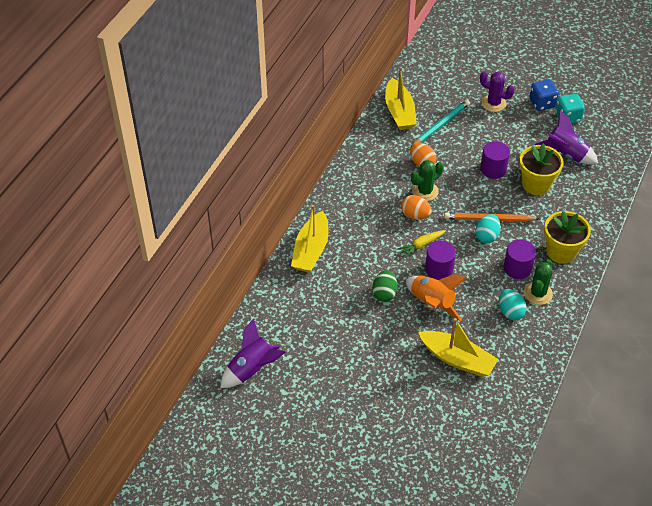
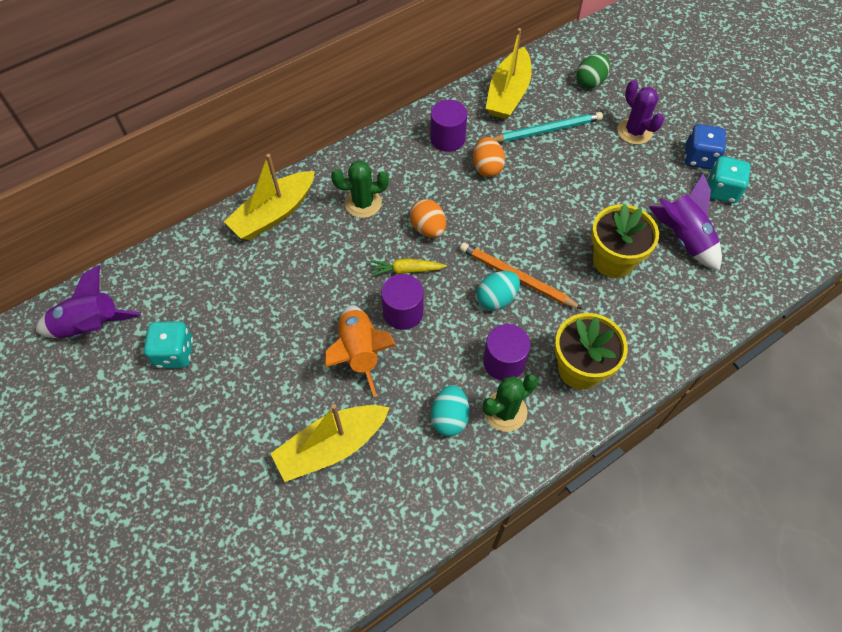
camera: 30 degrees right, 10 degrees up
green egg [372,270,398,302] -> green egg moved to [576,53,610,88]
green cactus [411,160,444,201] -> green cactus moved to [331,160,389,218]
yellow boat [418,318,498,377] -> yellow boat turned 90 degrees clockwise [270,404,390,482]
purple cylinder [480,141,510,179] -> purple cylinder moved to [430,100,467,152]
none -> turquoise dice [144,321,193,368]

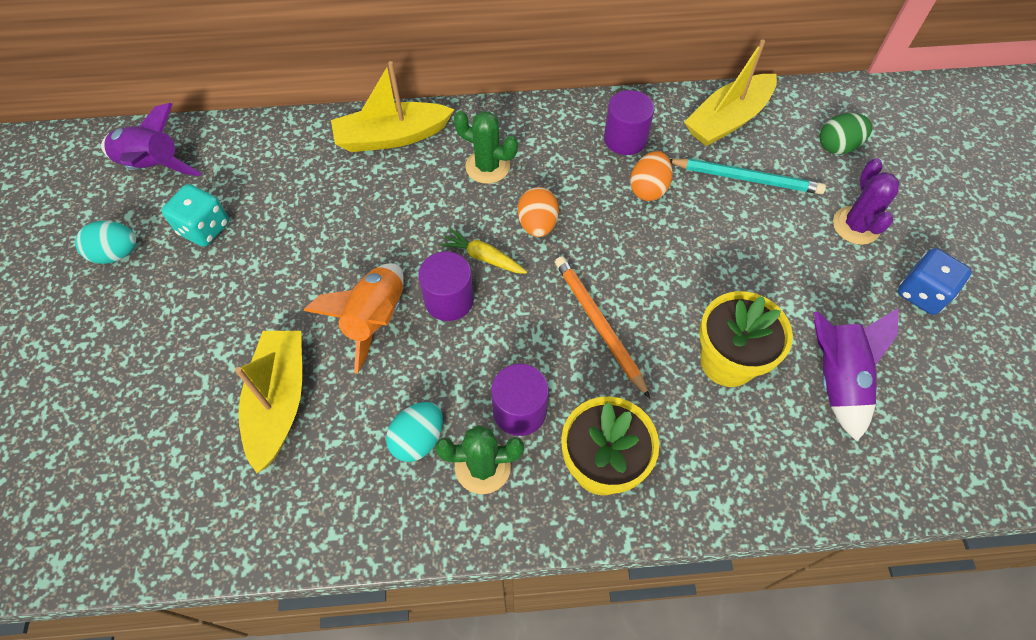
camera: 30 degrees right, 0 degrees up
yellow boat [270,404,390,482] -> yellow boat turned 90 degrees clockwise [235,331,302,473]
turquoise egg [477,271,520,310] -> turquoise egg moved to [75,221,136,264]
turquoise dice [708,156,751,203] -> none

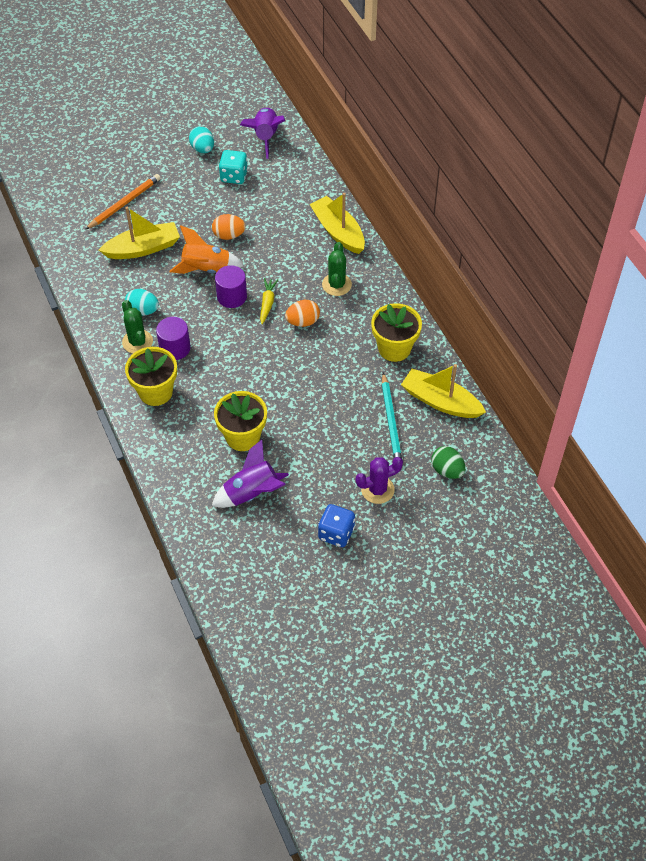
camera: 70 degrees right, 5 degrees down
orange pencil [555,256,650,398] -> orange pencil moved to [85,174,160,230]
purple cylinder [604,90,654,155] -> yellow flower pot [371,303,422,362]
orange egg [630,151,673,201] -> orange egg moved to [212,214,246,240]

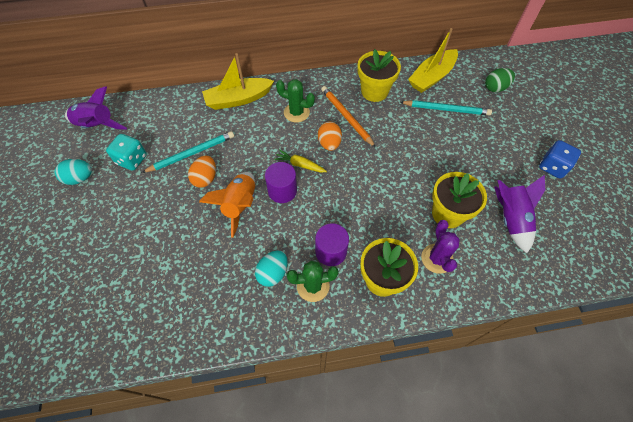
camera: 75 degrees left, 5 degrees up
orange pencil [85,174,160,230] -> orange pencil moved to [321,86,376,148]
yellow boat [99,207,180,259] -> none
purple cactus [356,457,403,504] -> purple cactus moved to [421,220,460,274]
none -> turquoise pencil [142,131,234,173]

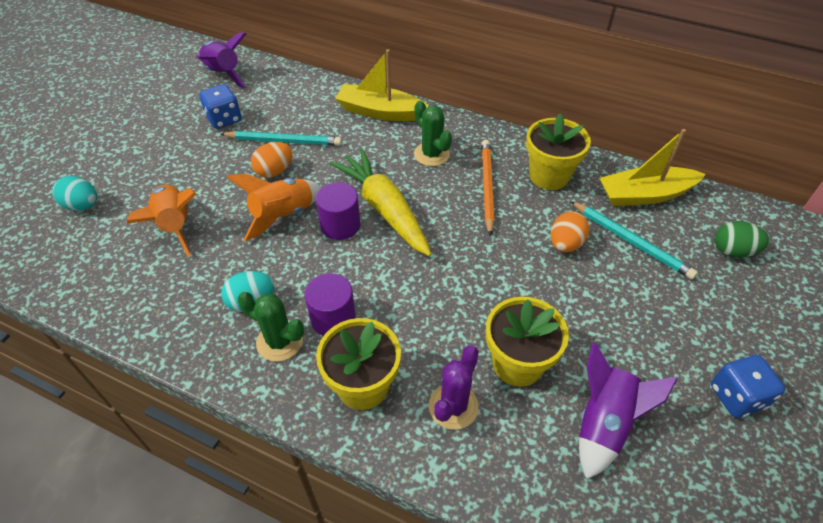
camera: 35 degrees right, 10 degrees down
turquoise egg [55,159,92,185] -> turquoise egg moved to [52,176,97,211]
turquoise dice [106,134,147,171] -> blue dice [199,84,241,129]
yellow carrot [274,149,327,172] -> yellow carrot [330,149,432,256], size x2.10
orange egg [318,122,342,151] -> orange egg moved to [551,212,589,252]
none -> orange rocket [127,185,197,257]

